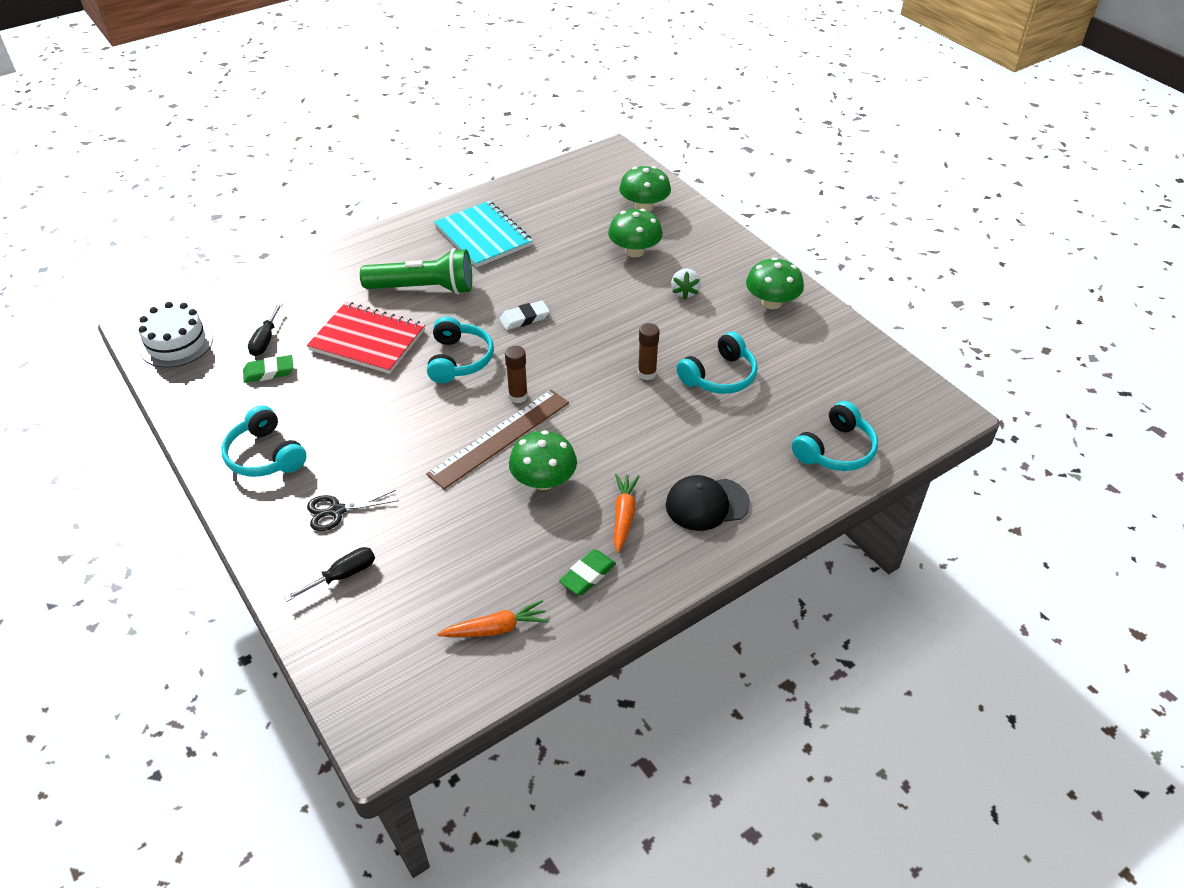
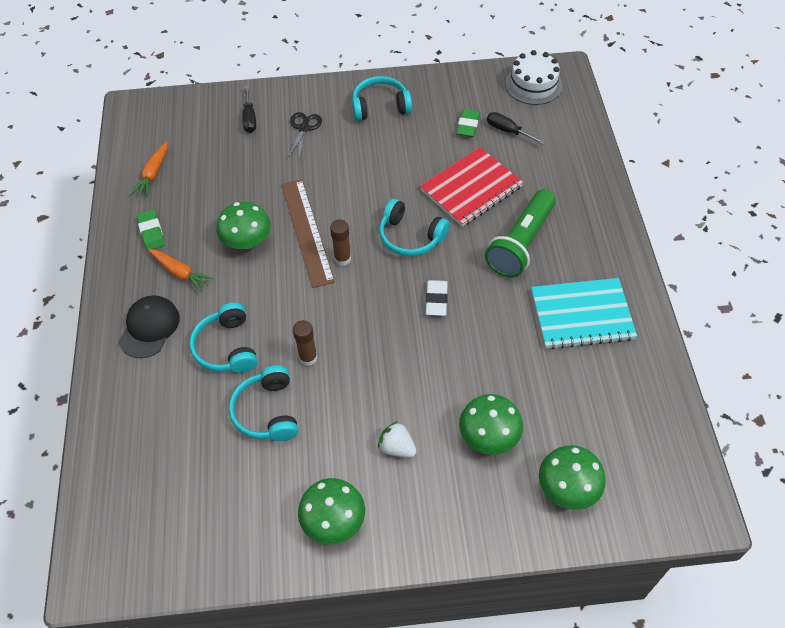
camera: 120 degrees right, 10 degrees up
turquoise headphones [792,401,878,471] -> turquoise headphones moved to [189,303,258,373]

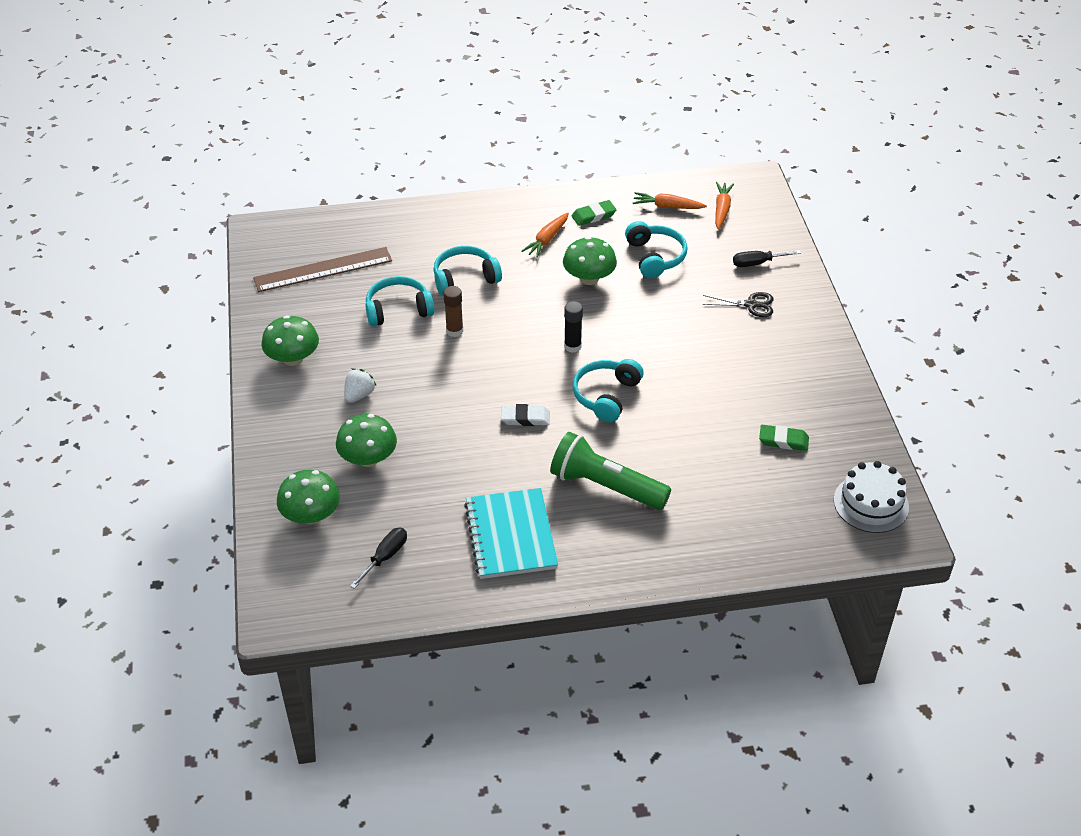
camera: 85 degrees right, 10 degrees down
black cap [119,295,180,358] -> none
brown ruler [281,179,335,288] -> brown ruler moved to [253,247,392,292]
brown glue stick [330,219,351,266] -> black glue stick [564,301,583,353]
turquoise headphones [352,76,412,121] -> turquoise headphones moved to [625,221,687,278]
red notebook [420,147,523,227] -> none
black screwdriver [487,112,545,145] -> black screwdriver moved to [350,528,407,589]
none -> orange carrot [715,182,734,230]

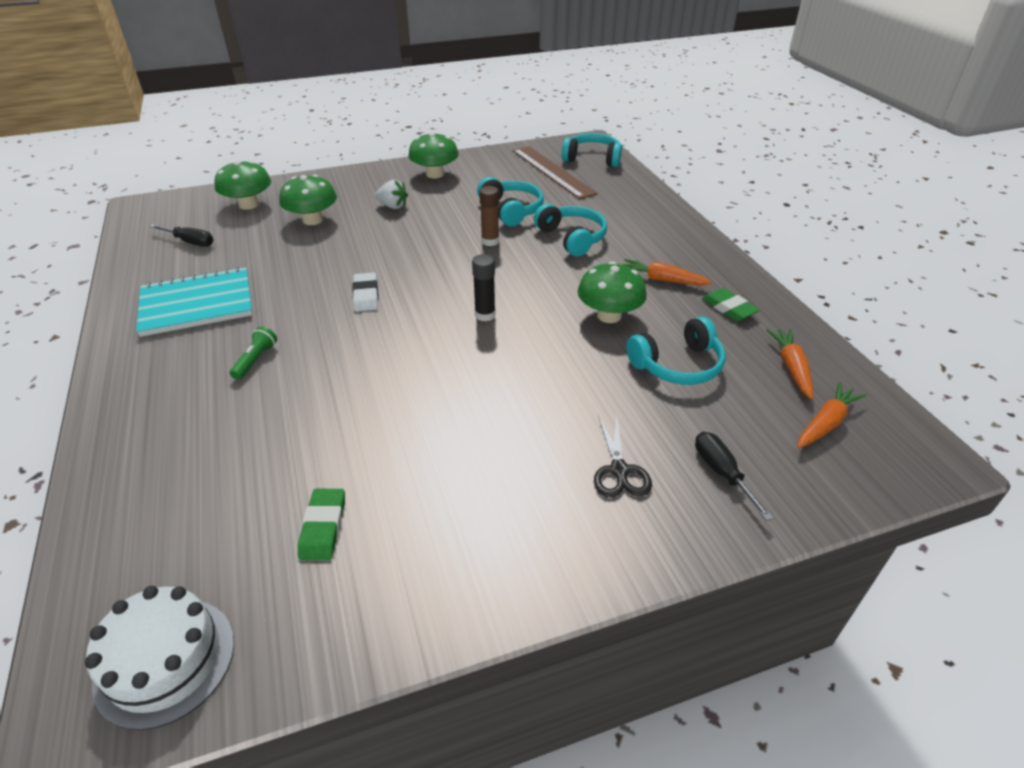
camera: 80 degrees right, 5 degrees down
green flashlight [550,432,671,510] -> green flashlight [230,326,277,380], size x0.43
turquoise headphones [573,359,644,422] -> turquoise headphones moved to [562,133,622,167]
orange carrot [715,182,734,230] -> orange carrot turned 45 degrees counterclockwise [797,382,866,448]

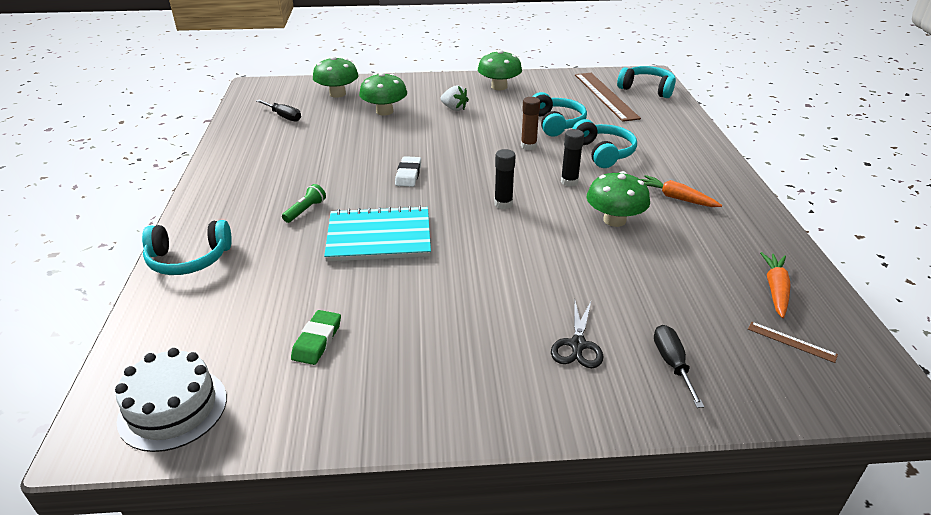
camera: 15 degrees right, 5 degrees down
turquoise notebook [136,267,253,337] -> turquoise notebook moved to [324,205,431,262]
turquoise headphones [626,316,725,385] -> turquoise headphones moved to [142,220,232,275]
green eraser [702,288,759,321] -> none
orange carrot [797,382,866,448] -> brown ruler [748,322,838,363]
none -> black glue stick [561,129,584,187]

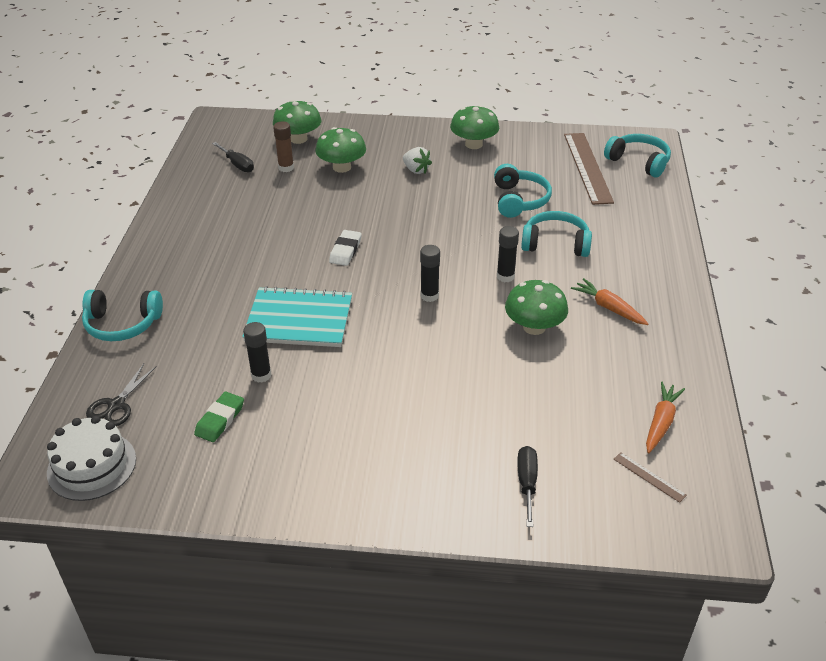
camera: 10 degrees right, 5 degrees up
green flashlight [282,184,326,223] -> none
brown glue stick [521,97,540,150] -> brown glue stick moved to [273,121,294,172]
black scissors [551,301,604,368] -> black scissors moved to [86,364,157,426]
turquoise headphones [572,119,637,168] -> turquoise headphones turned 75 degrees counterclockwise [521,211,592,257]
none -> black glue stick [243,322,272,383]

